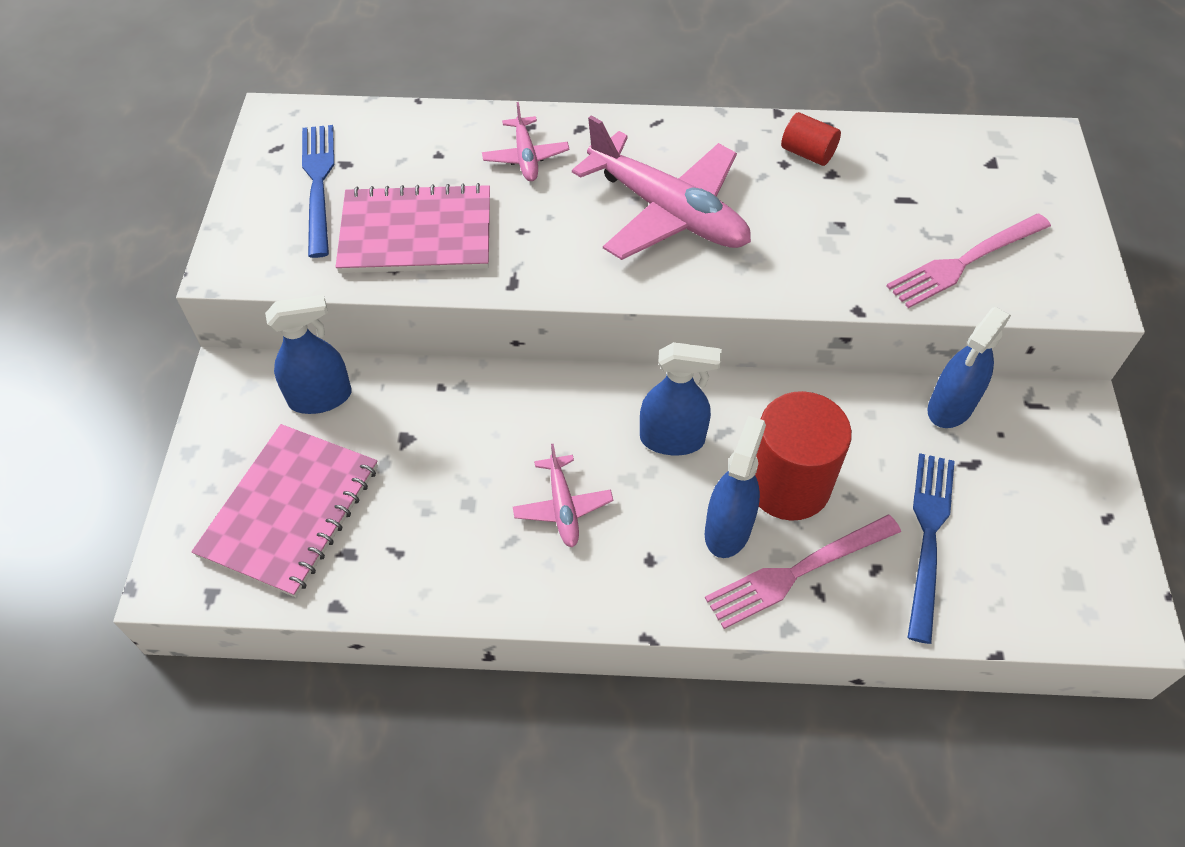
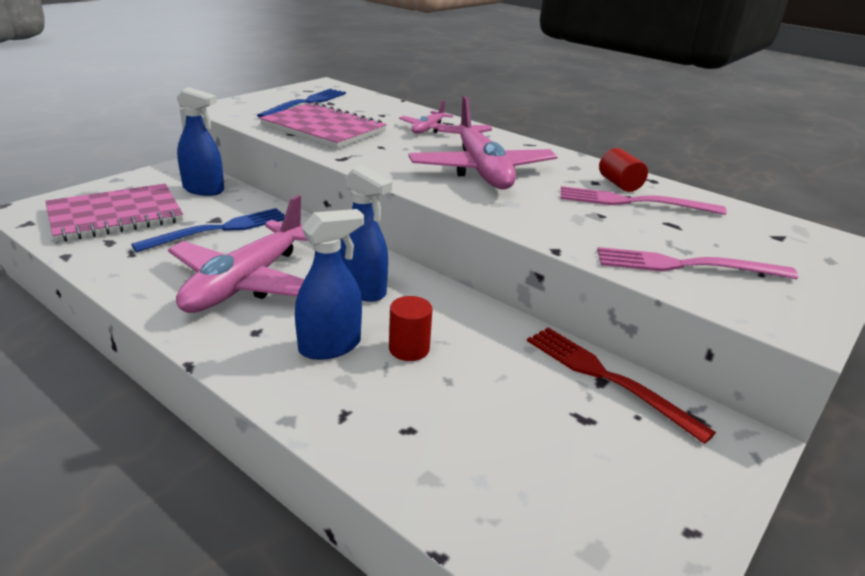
camera: 35 degrees right, 25 degrees down
pink plane [513,444,613,548] -> pink plane [168,195,308,313], size x2.07
pink fork [705,514,901,629] -> pink fork moved to [561,186,727,215]
red cylinder [755,391,852,521] -> red cylinder [389,296,433,361], size x0.51
blue fork [907,453,955,644] -> blue fork moved to [131,208,285,252]
blue spray bottle [928,307,1011,428] -> red fork [527,328,716,444]

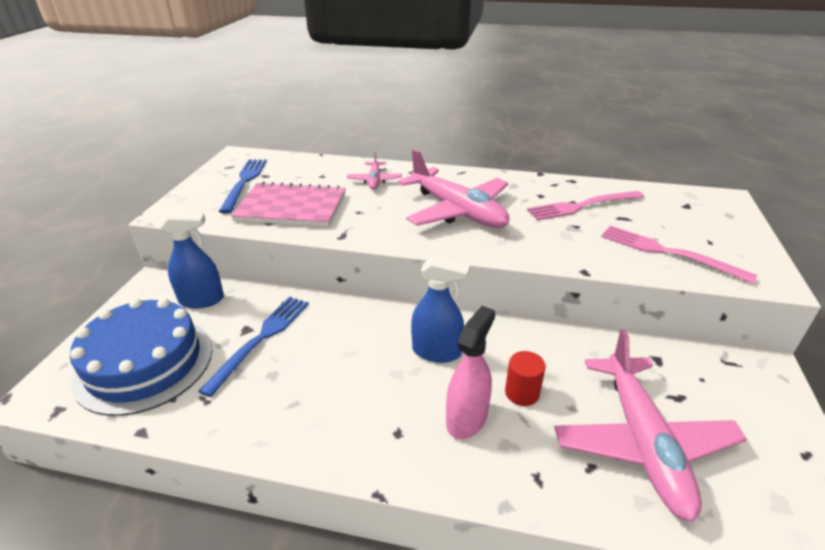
camera: 25 degrees left, 5 degrees up
pink notebook [45,184,183,242] -> blue cake [70,298,213,416]
pink plane [168,195,308,313] -> pink plane moved to [554,329,747,522]
blue spray bottle [295,209,364,360] -> pink spray bottle [446,306,495,439]
red fork [527,328,716,444] -> none
pink fork [597,247,798,279] -> pink fork turned 60 degrees clockwise [601,226,757,284]
red cylinder [599,148,648,192] -> none

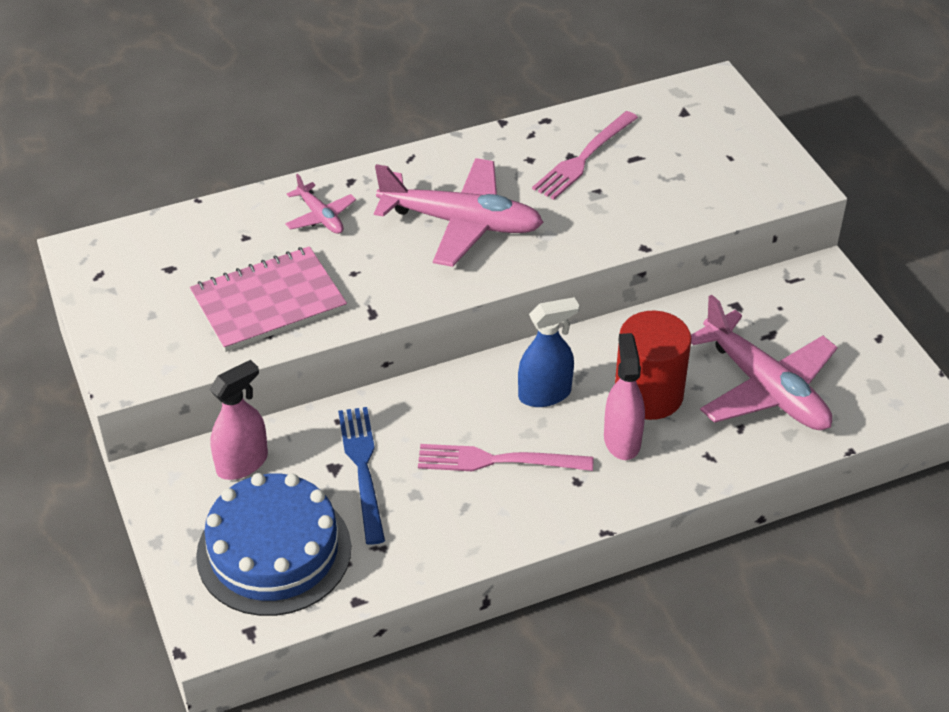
camera: 35 degrees left, 10 degrees up
blue spray bottle [160,212,224,309] -> pink spray bottle [210,360,268,480]
blue fork [219,159,267,213] -> none
red cylinder [505,351,546,406] -> red cylinder [615,311,692,420], size x1.98
pink fork [601,226,757,284] -> pink fork moved to [418,444,593,471]

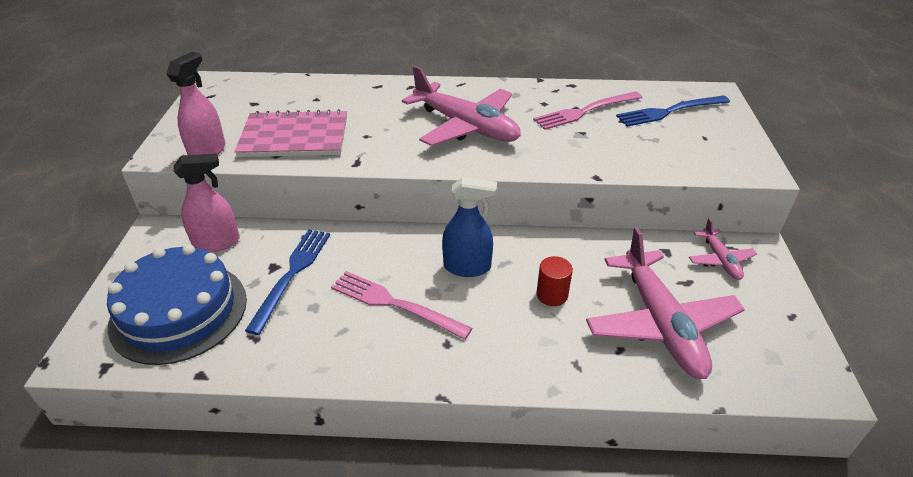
camera: 25 degrees right, 5 degrees down
pink plane [285,174,356,234] -> pink plane moved to [689,218,757,280]
pink spray bottle [604,333,645,460] -> pink spray bottle moved to [167,52,225,155]
red cylinder [615,311,692,420] -> red cylinder [536,256,573,306], size x0.51
none -> blue fork [616,96,730,127]

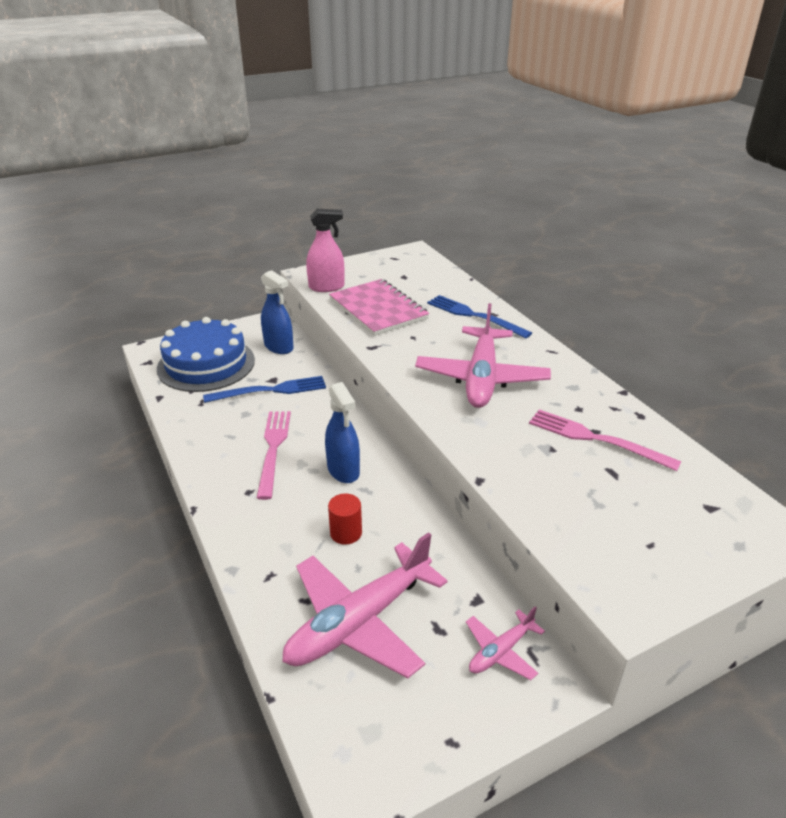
camera: 60 degrees right, 5 degrees down
pink spray bottle [174,153,240,252] -> blue spray bottle [261,270,294,354]
blue fork [616,96,730,127] -> blue fork moved to [427,295,532,338]

